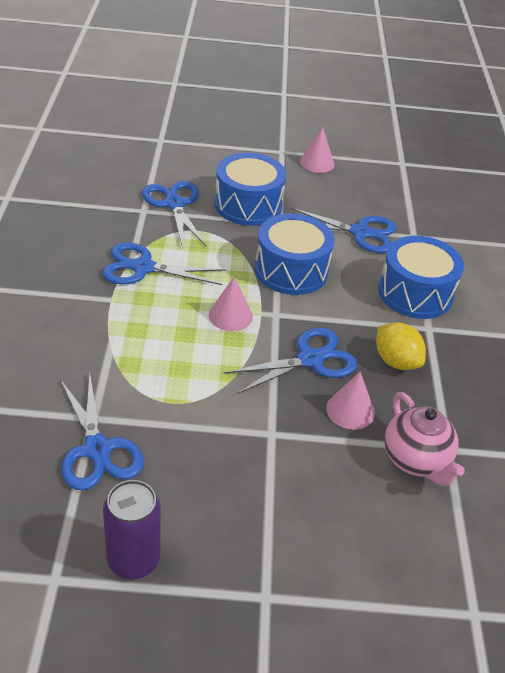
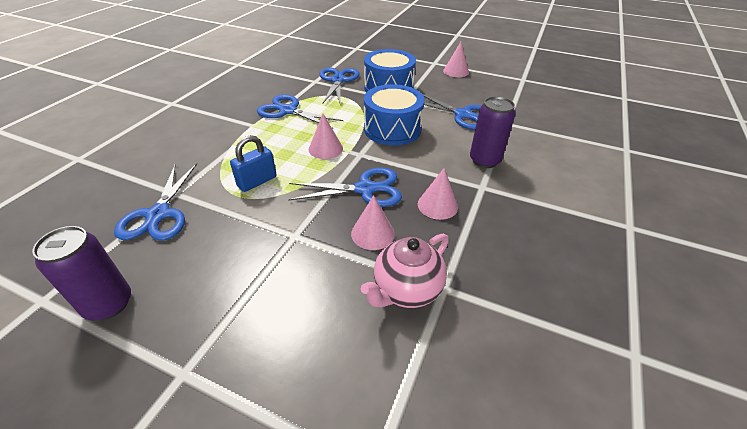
camera: 25 degrees right, 0 degrees up
yellow lemon [376,323,426,370] -> pink cone [418,168,458,220]
blue drum [378,236,464,319] -> purple can [470,96,515,168]
pink teapot [384,392,465,486] -> pink teapot turned 45 degrees clockwise [361,234,449,308]
none -> blue padlock [230,135,277,192]

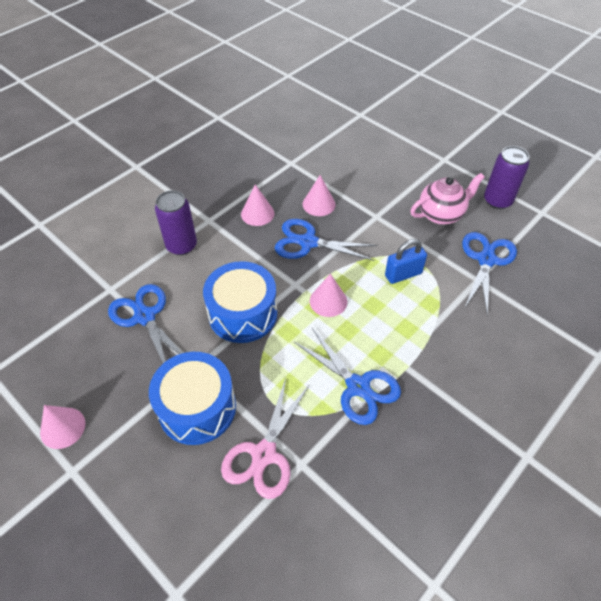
camera: 160 degrees left, 10 degrees up
blue scissors [319,67,359,106] -> pink scissors [221,378,310,499]
pink teapot [361,234,449,308] -> pink teapot moved to [410,173,485,225]

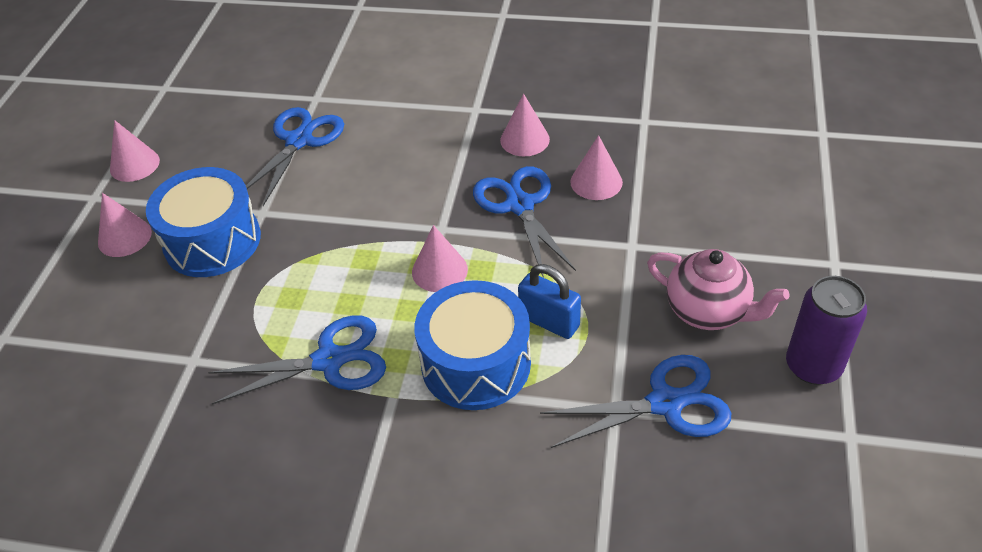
camera: 60 degrees right, 5 degrees down
purple can [155,190,197,255] -> none
blue drum [203,261,277,343] -> blue drum moved to [414,280,531,410]
pink scissors [221,378,310,499] -> none
blue scissors [294,327,401,425] -> blue scissors turned 120 degrees counterclockwise [208,315,386,405]
none -> pink cone [98,193,152,257]

